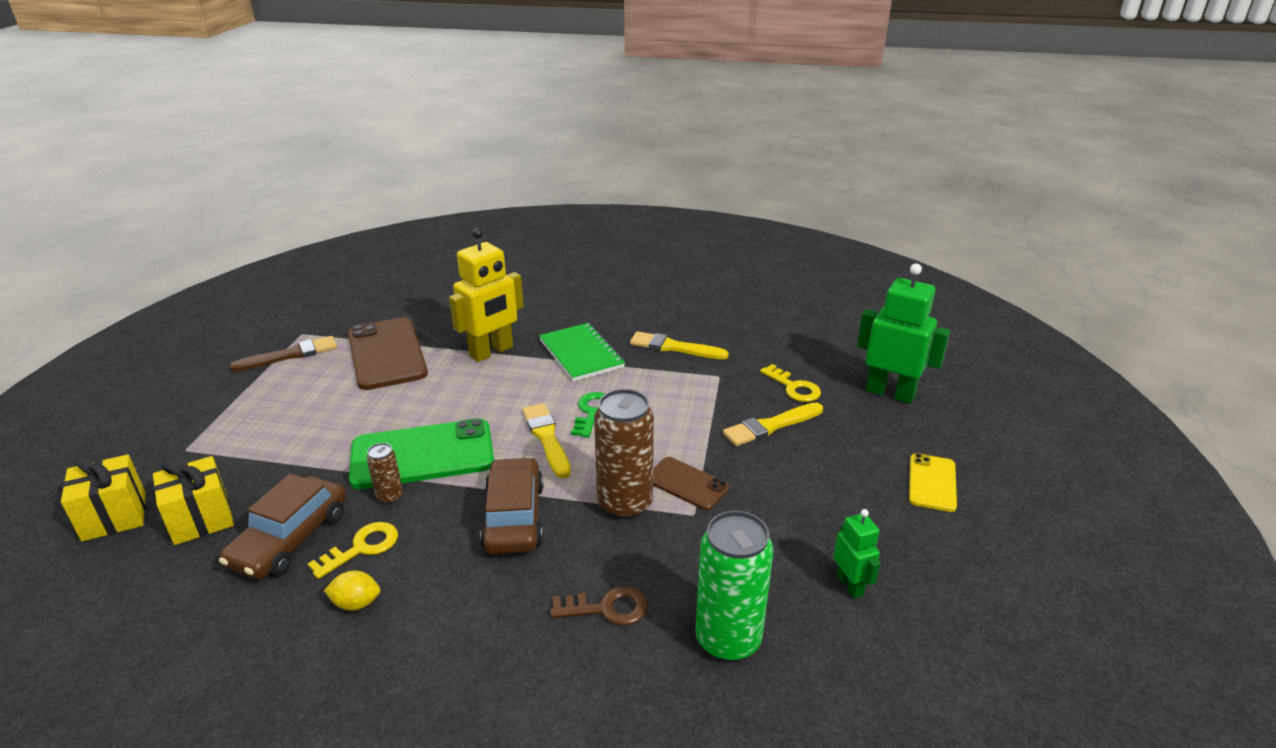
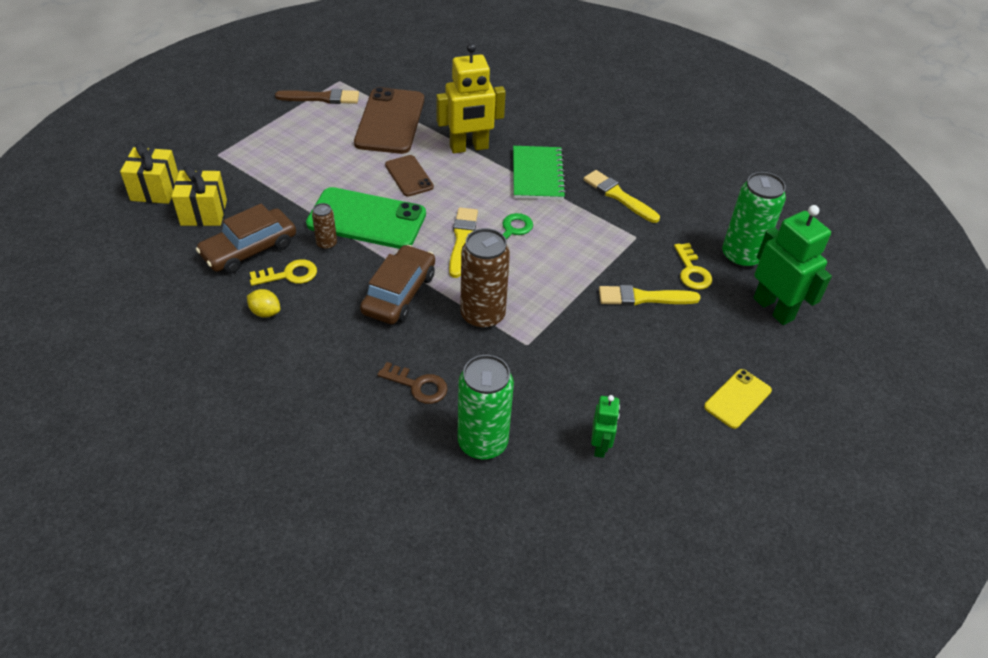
camera: 25 degrees right, 15 degrees up
brown phone [653,457,730,510] -> brown phone moved to [385,155,434,196]
none -> green can [722,172,786,268]

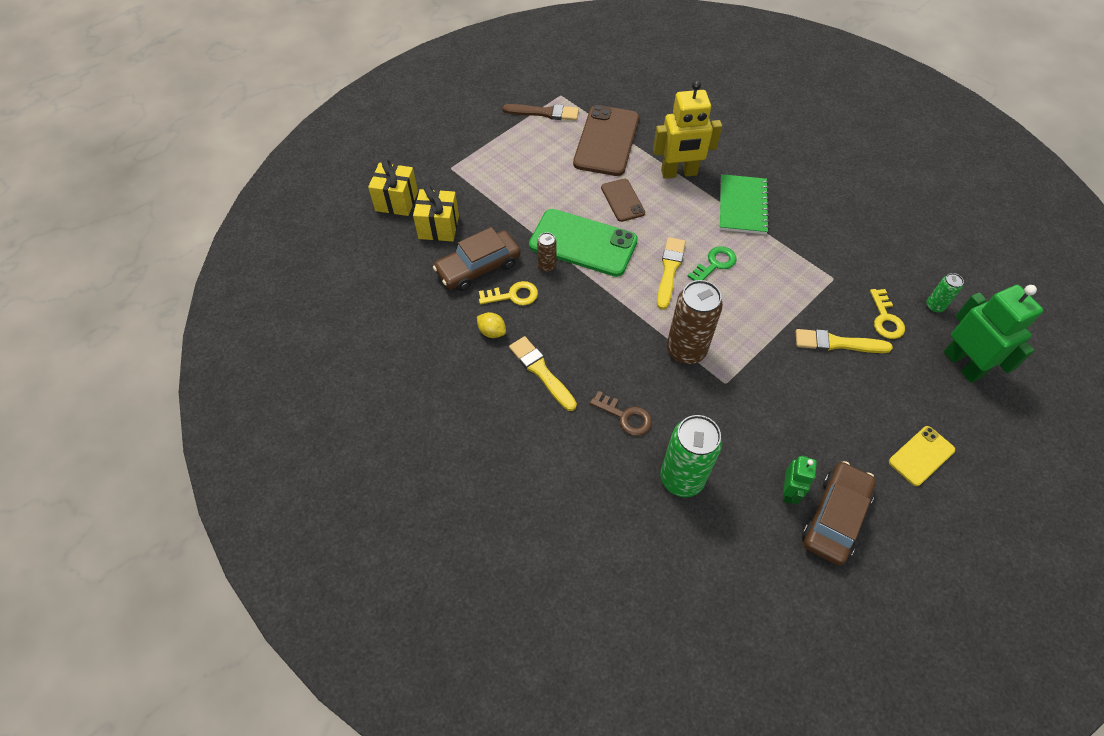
camera: 10 degrees right, 10 degrees up
brown car [360,245,435,324] -> brown car moved to [802,461,876,565]
yellow brush [583,170,660,223] -> yellow brush moved to [509,336,577,411]
green can [722,172,786,268] -> green can [926,273,964,313], size x0.49

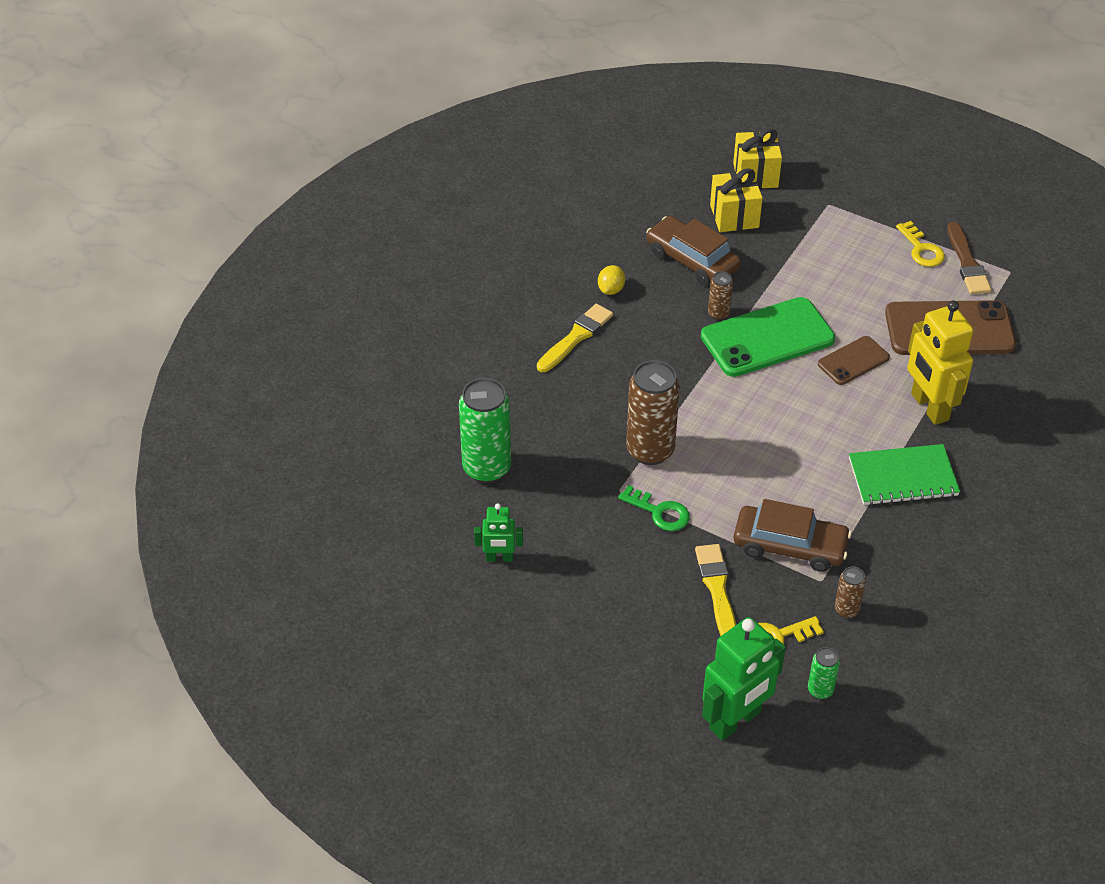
camera: 75 degrees right, 10 degrees down
yellow key [479,281,538,306] -> yellow key moved to [896,221,945,267]
green phone [529,209,638,277] -> green phone turned 60 degrees clockwise [701,297,835,377]
brown key [590,391,652,436] -> none
yellow brush [657,237,686,310] -> none
green key [687,246,737,281] -> green key moved to [618,485,690,531]
brown car [802,461,876,565] -> brown car moved to [734,499,852,572]
yellow phone [889,426,955,486] -> none
none -> brown can [834,567,866,618]

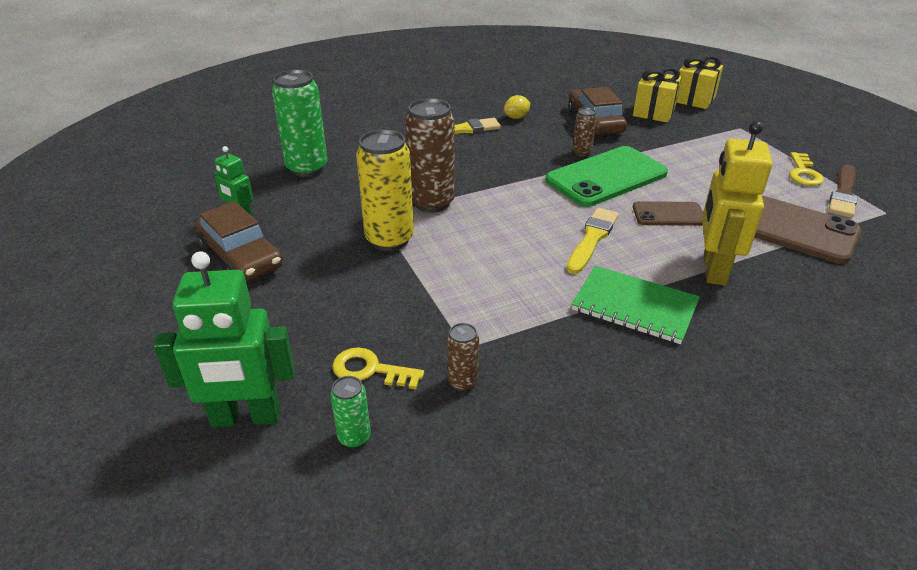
camera: 35 degrees right, 10 degrees down
green key [618,485,690,531] -> yellow can [356,130,414,251]
yellow brush [695,544,736,636] -> yellow brush moved to [567,208,619,274]
green phone [701,297,835,377] -> green phone turned 45 degrees counterclockwise [546,146,668,207]
brown car [734,499,852,572] -> brown car moved to [195,201,283,281]

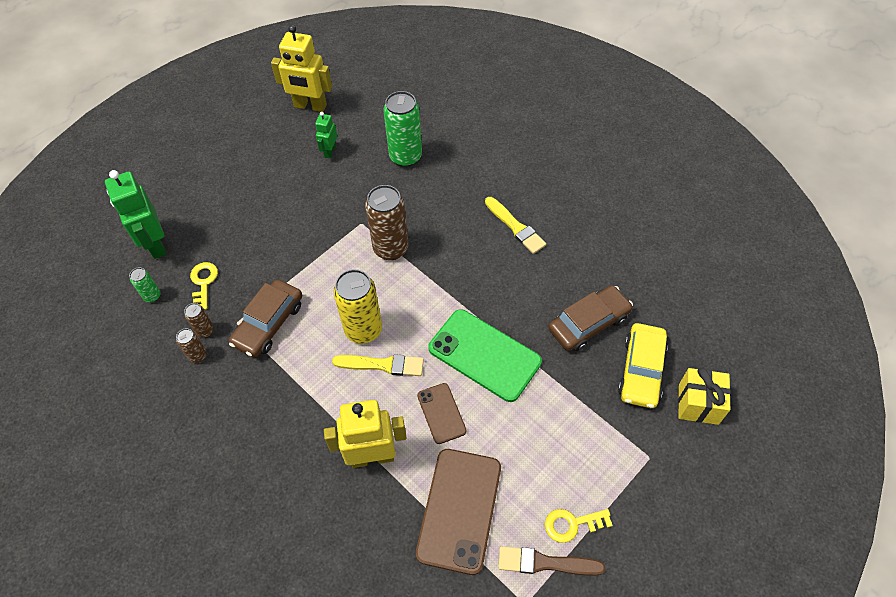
camera: 70 degrees right, 20 degrees up
brown car [195,201,283,281] -> brown car moved to [229,279,302,358]
yellow can [356,130,414,251] -> yellow can moved to [333,269,382,344]
yellow lemon [504,95,530,119] -> none
brown can [572,108,597,157] -> brown can moved to [176,328,207,363]
green notebook [572,266,700,344] -> none
yellow gift [633,67,682,122] -> yellow car [618,323,668,408]
none -> yellow robot [271,25,332,112]

